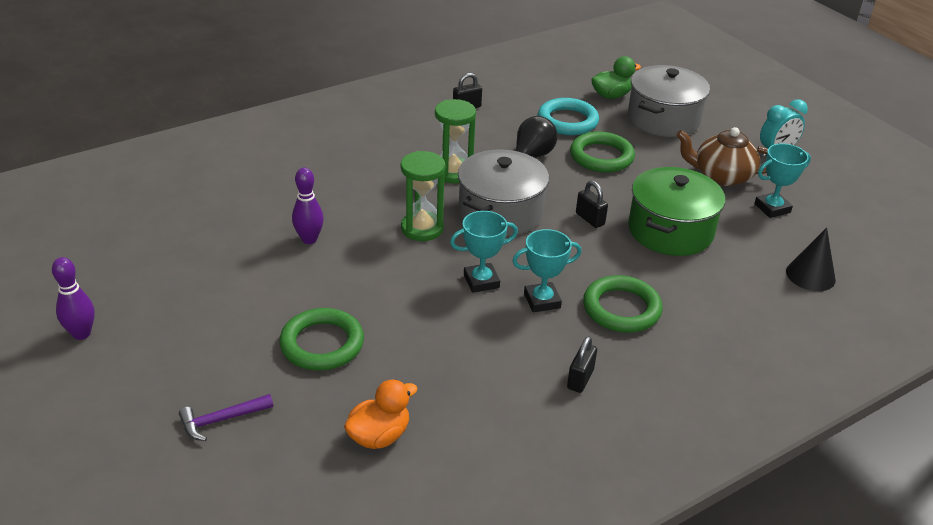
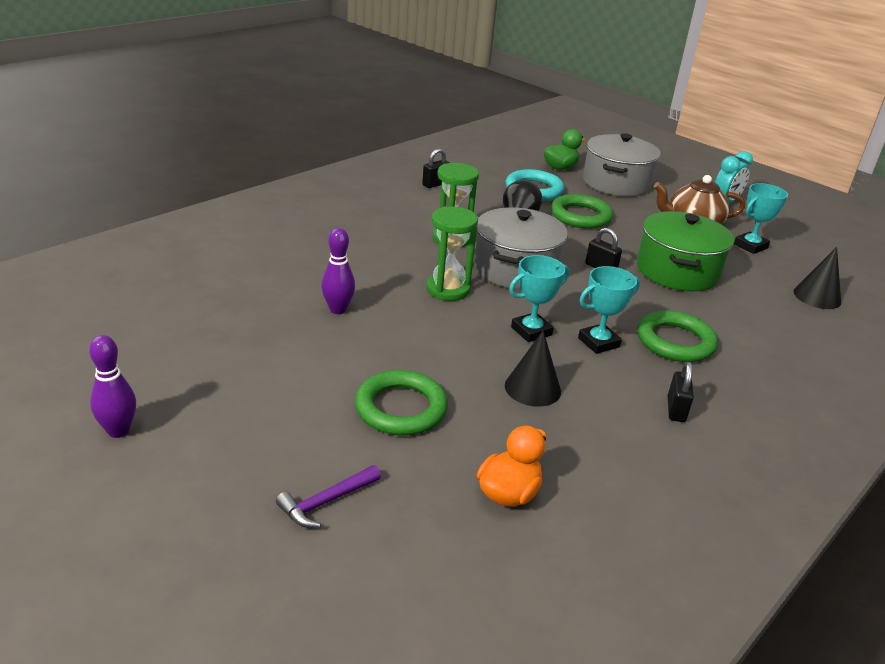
camera: 15 degrees left, 5 degrees down
none -> black cone [505,331,561,407]

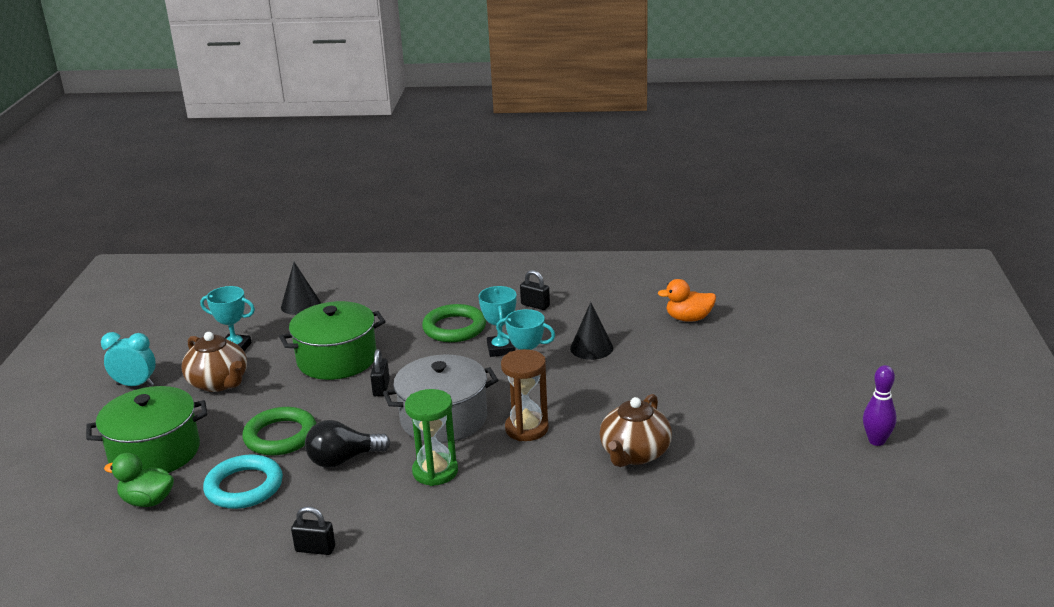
camera: 125 degrees left, 5 degrees down
purple hammer [276,465,381,528] -> none
purple bowling pin [321,228,355,314] -> brown teapot [600,394,672,467]
green ring [355,370,448,436] -> none
green hourglass [426,207,478,301] -> brown hourglass [501,349,549,441]
turquoise trophy [578,266,640,354] -> turquoise trophy turned 60 degrees clockwise [479,286,516,357]
grey pot [583,133,661,197] -> green pot [86,386,207,473]
black padlock [668,362,694,422] -> black padlock turned 60 degrees clockwise [520,270,550,310]

